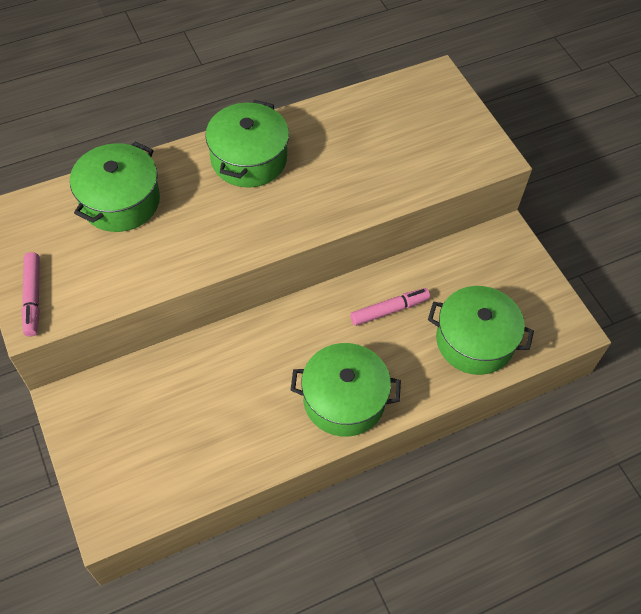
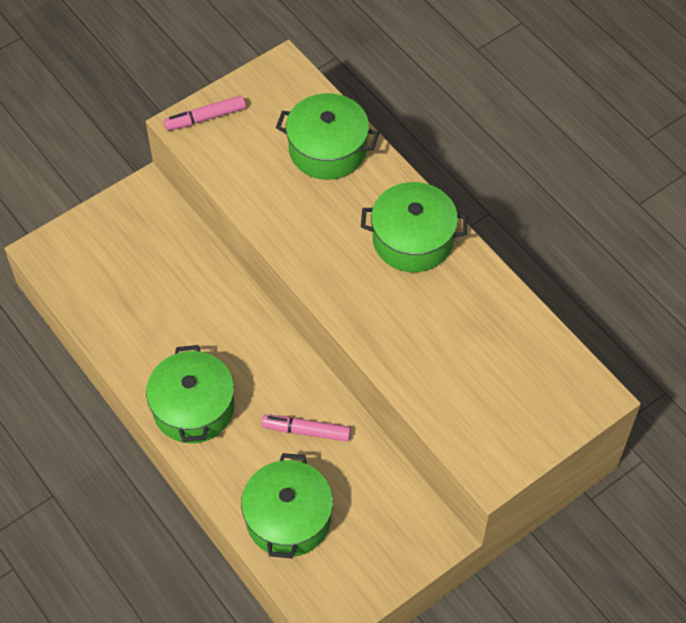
camera: 80 degrees right, 0 degrees up
pink marker [350,288,430,326] -> pink marker turned 135 degrees clockwise [261,415,351,442]

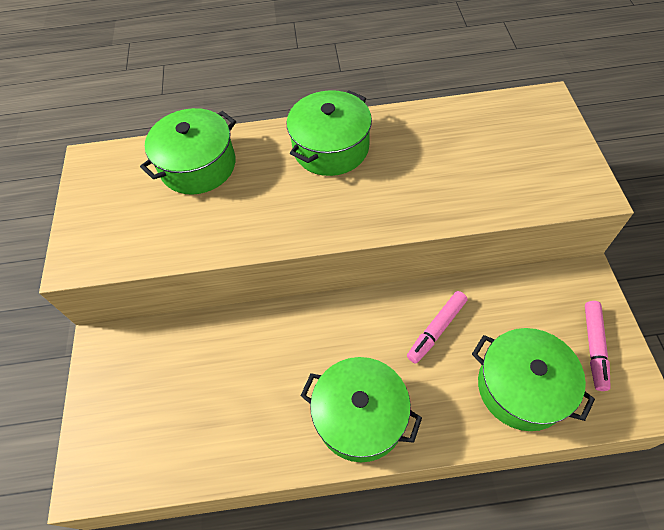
camera: 55 degrees left, 0 degrees up
pink marker [164,95,246,131] -> pink marker moved to [585,301,611,391]

